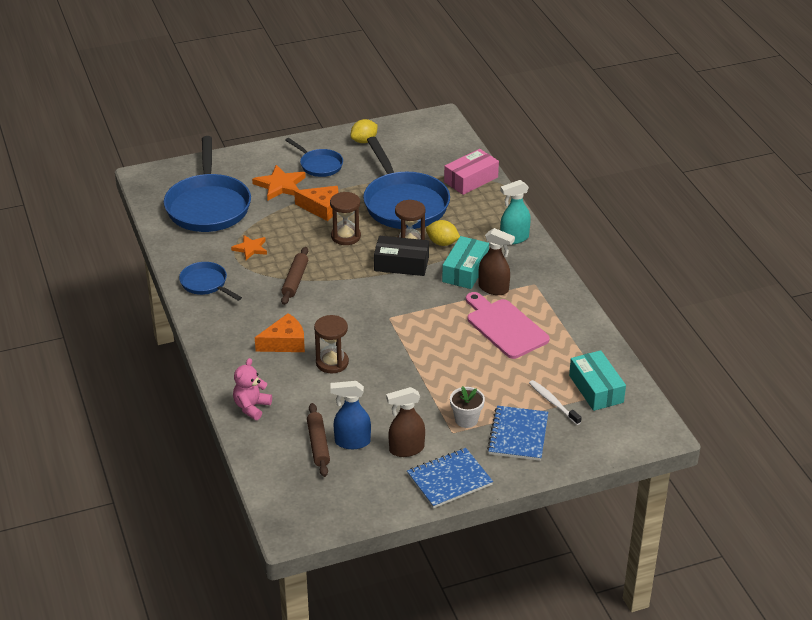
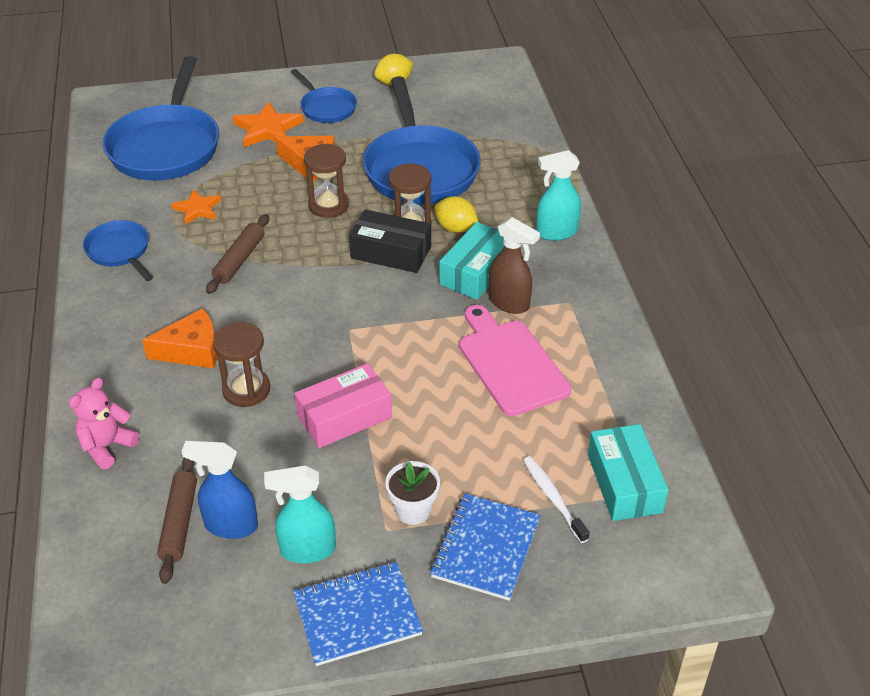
camera: 10 degrees right, 5 degrees up
brown spray bottle [386,387,425,457] -> turquoise spray bottle [264,465,336,563]
pink box [444,149,499,195] -> pink box moved to [295,363,392,448]

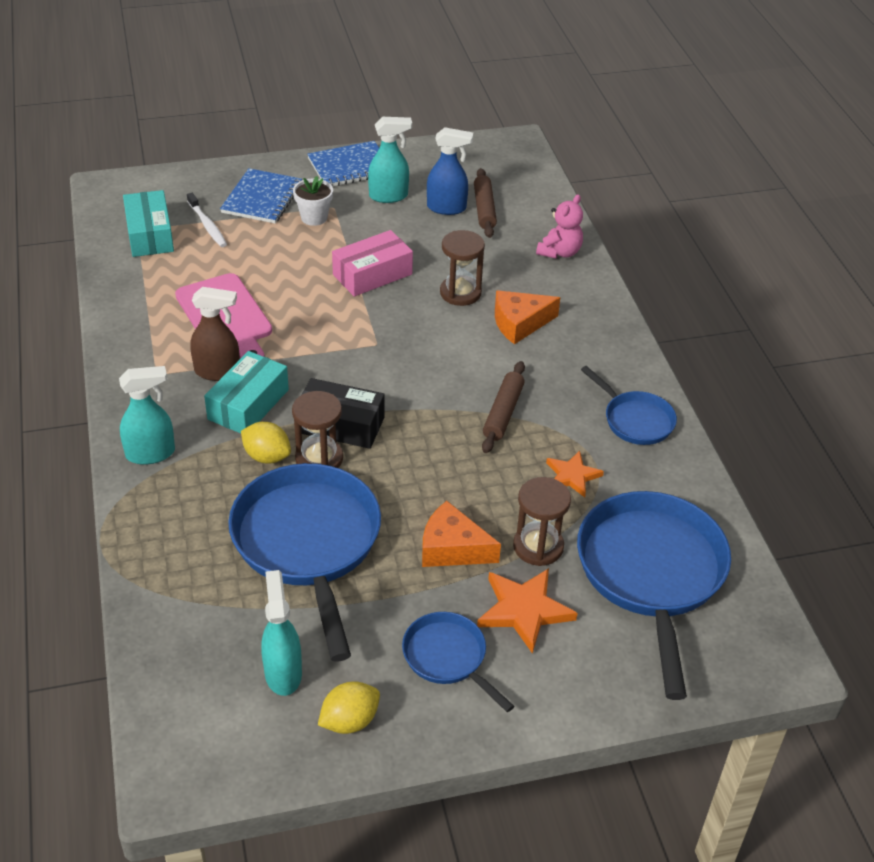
camera: 175 degrees right, 0 degrees up
brown hourglass [304,144,349,218] -> brown hourglass moved to [513,477,571,566]
brown spray bottle [489,217,540,314] -> brown spray bottle turned 150 degrees clockwise [190,287,240,381]
none -> turquoise spray bottle [261,570,302,696]

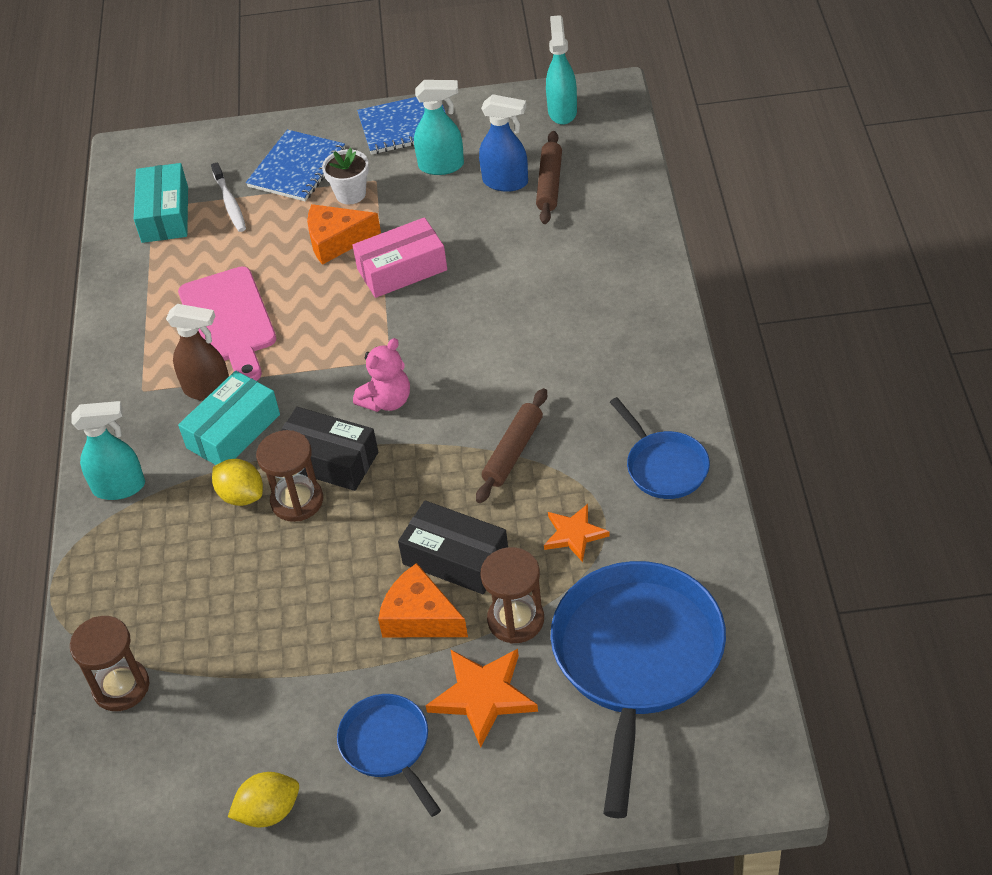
camera: 15 degrees right, 5 degrees up
blue pan [228,463,381,662] -> none
turquoise spray bottle [261,570,302,696] -> turquoise spray bottle moved to [546,15,577,125]
brown hourglass [440,230,485,306] -> brown hourglass moved to [70,616,149,711]
orange cheese [495,290,561,344] -> orange cheese moved to [307,204,381,265]
pink teddy bear [536,194,583,259] -> pink teddy bear moved to [353,338,410,412]
none -> black box [398,501,508,594]

